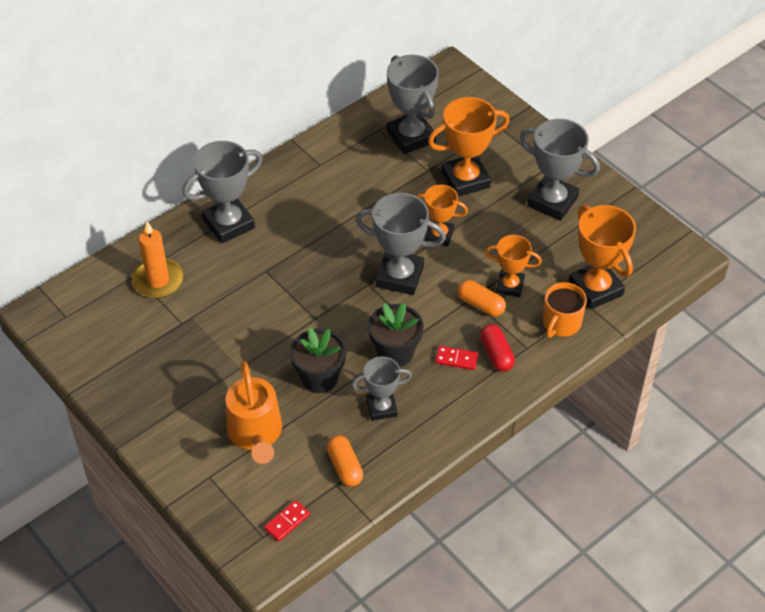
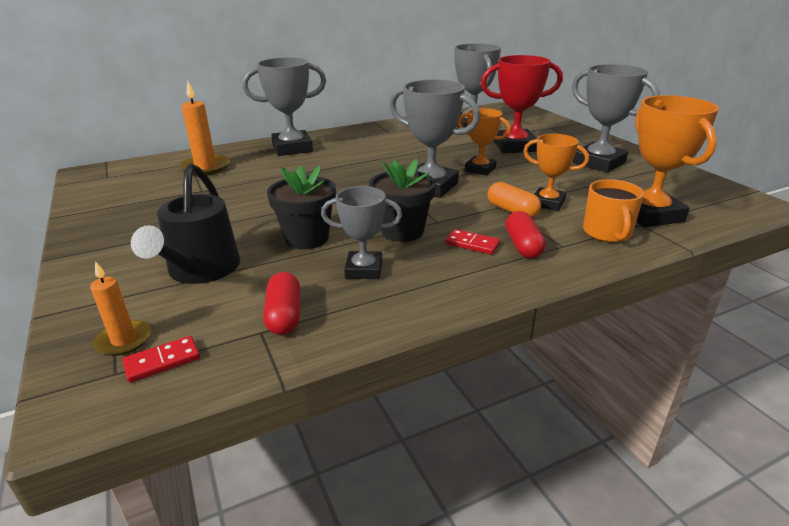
camera: 15 degrees right, 20 degrees down
orange watering can [226,361,282,464] -> black watering can [131,164,240,284]
orange capsule [327,435,363,487] -> red capsule [263,272,300,335]
orange trophy [428,97,510,197] -> red trophy [481,55,563,153]
orange mug [543,282,587,338] -> orange mug turned 45 degrees counterclockwise [583,179,644,242]
none -> orange candle [90,261,151,356]

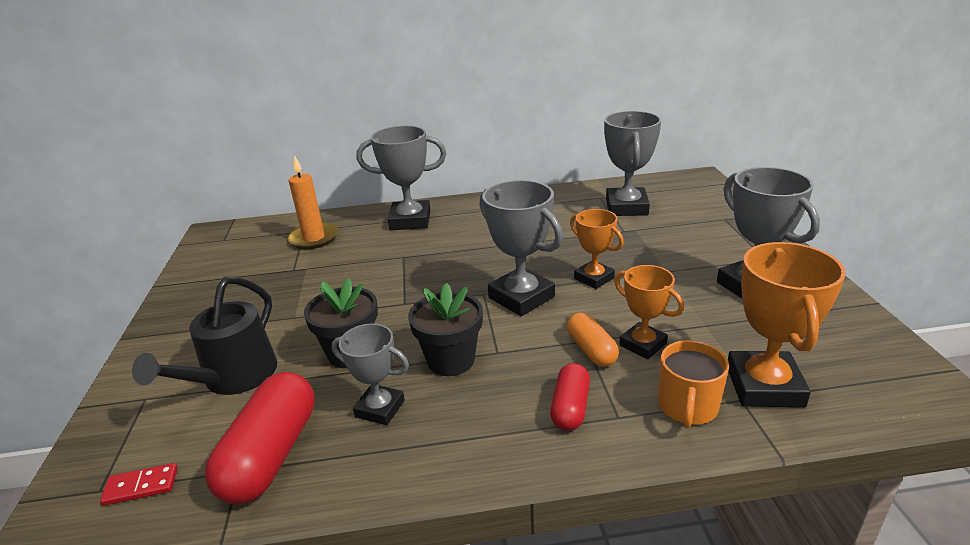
camera: 20 degrees right, 0 degrees up
orange candle [90,261,151,356] -> none
red capsule [263,272,300,335] -> red capsule [205,372,315,504], size x1.75
red domino [446,229,500,254] -> none
red trophy [481,55,563,153] -> none

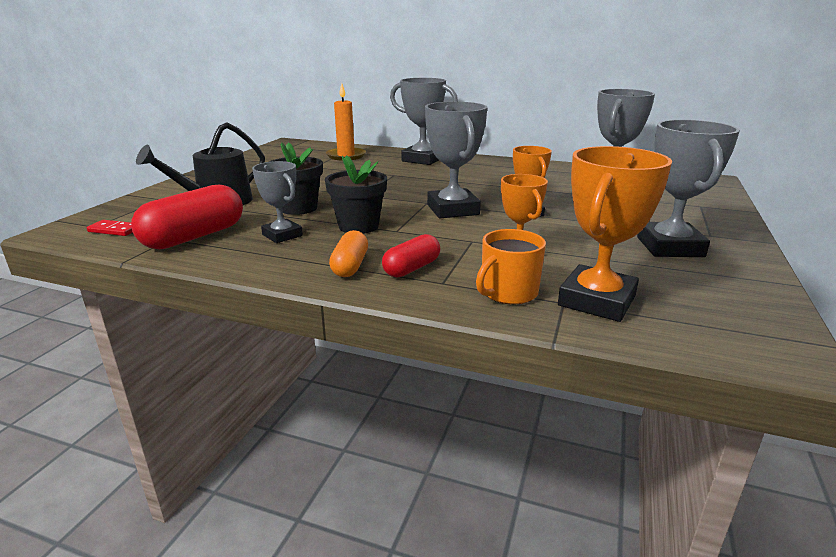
camera: 25 degrees right, 5 degrees down
orange capsule [567,313,619,367] -> orange capsule moved to [329,230,368,277]

